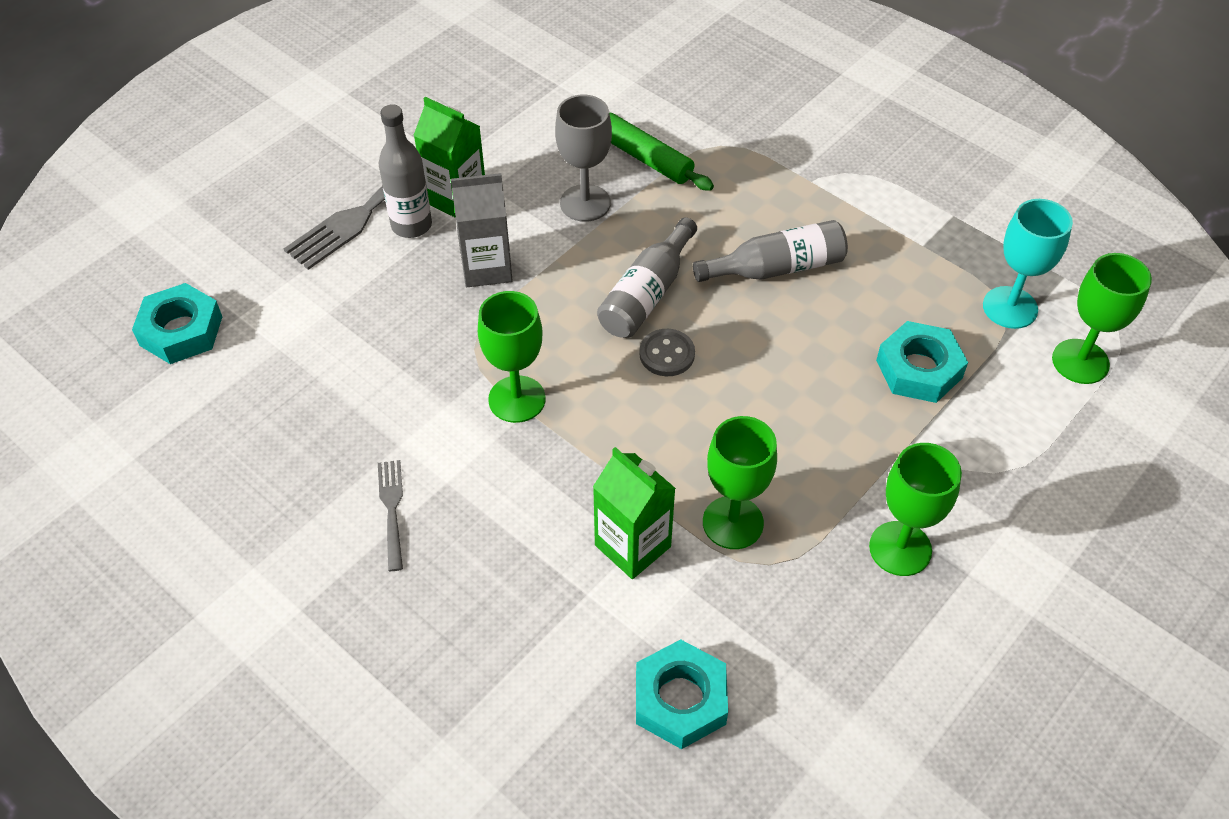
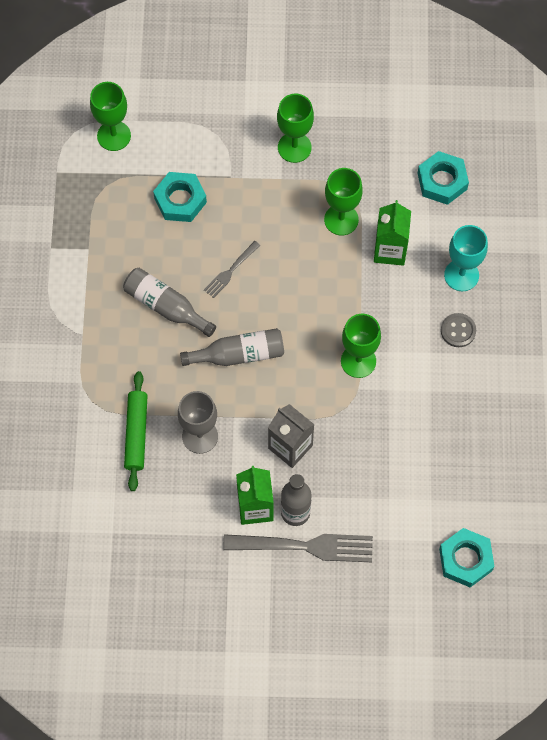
camera: 130 degrees left, 15 degrees up
grey fork [378,460,403,571] -> grey fork moved to [204,241,260,298]
grey button [639,329,695,376] -> grey button moved to [441,313,476,347]
turquoise goblet [983,199,1073,329] -> turquoise goblet moved to [444,225,488,291]

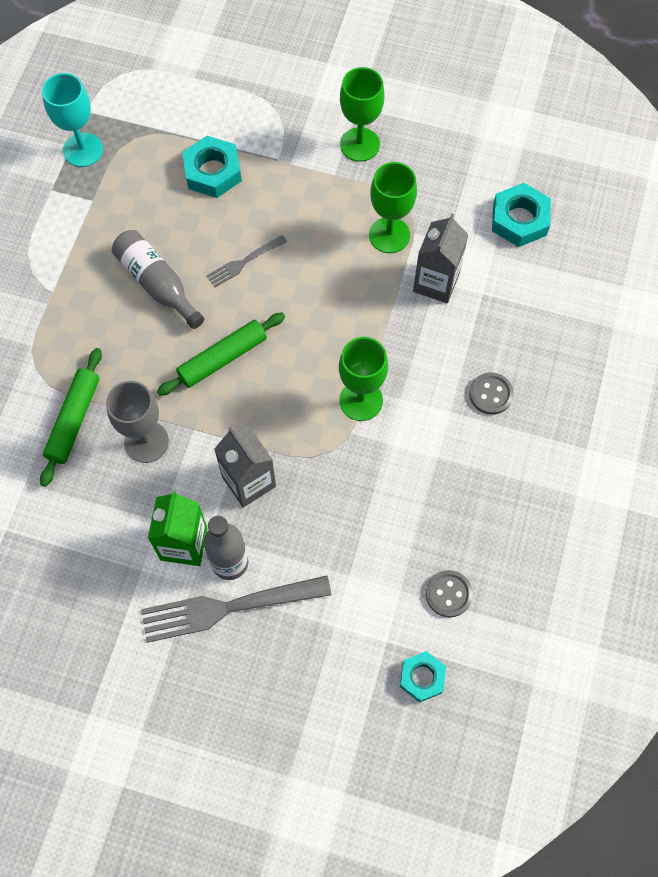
camera: 15 degrees right, 0 degrees up
green goblet [90,82,131,151] -> none
grey bottle [180,328,284,366] -> green rolling pin [157,312,285,396]
grey fork [223,534,373,562] -> grey fork turned 150 degrees clockwise [141,575,332,643]
green carton [374,200,411,266] -> grey carton [413,213,469,303]
turquoise nut [439,528,495,587] -> turquoise nut [400,651,446,703], size x0.66
turquoise goblet [444,225,488,291] -> turquoise goblet moved to [42,73,103,167]
none -> grey button [426,570,473,617]

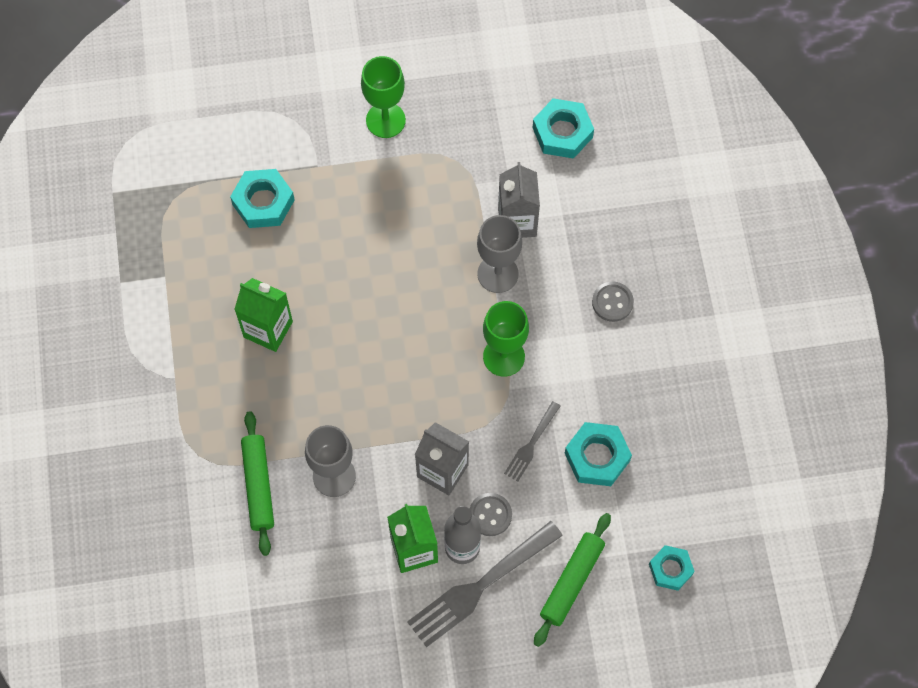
camera: 25 degrees left, 0 degrees up
turquoise goblet [42,73,103,167] -> none
grey bottle [112,230,204,329] -> green carton [234,278,293,352]
green rolling pin [157,312,285,396] -> green rolling pin moved to [534,513,611,647]
grey fork [206,235,287,287] -> grey fork moved to [504,401,561,481]
green goblet [369,162,417,253] -> none
grey button [426,570,473,617] -> grey button moved to [470,493,512,536]
none -> grey goblet [477,215,522,293]
none -> turquoise nut [565,422,632,486]

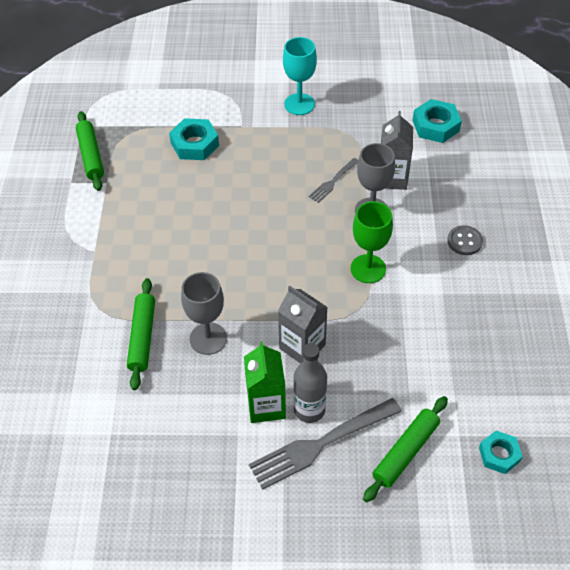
camera: 10 degrees right, 15 degrees down
green carton [234,278,293,352] -> none
green goblet [361,56,406,138] -> turquoise goblet [283,37,317,115]
grey button [470,493,512,536] -> none
grey fork [504,401,561,481] -> grey fork moved to [308,158,358,203]
turquoise nut [565,422,632,486] -> none
none -> green rolling pin [76,111,104,191]

